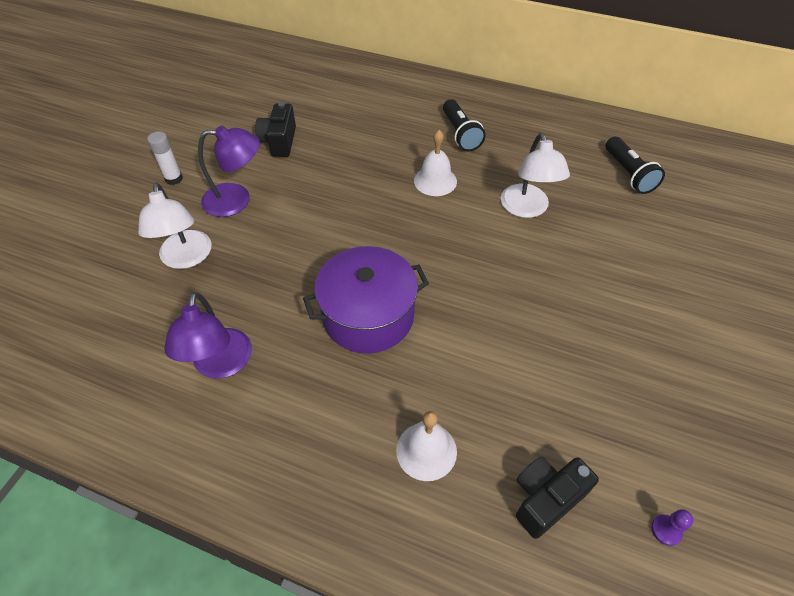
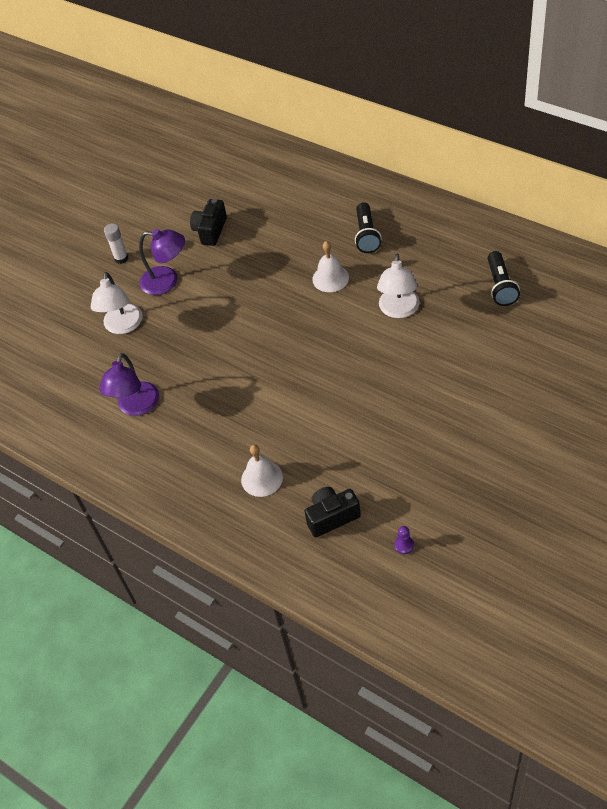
camera: 20 degrees right, 0 degrees up
purple pot [303,246,429,353] -> none

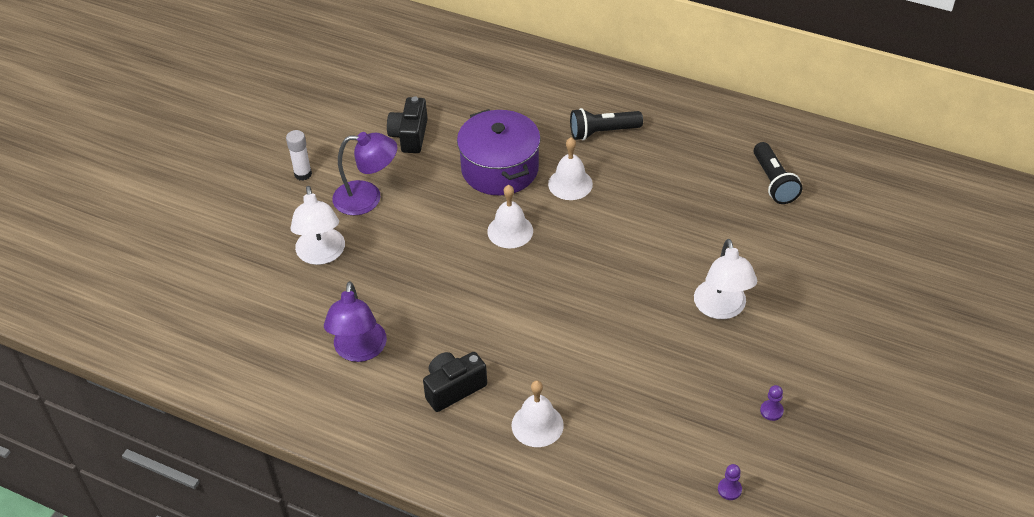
camera: 15 degrees left, 5 degrees down
black camera [304,487,361,537] -> black camera moved to [423,352,487,412]
black flashlight [355,202,382,253] -> black flashlight turned 90 degrees clockwise [570,108,643,140]
white lamp [377,254,420,318] -> white lamp moved to [694,239,757,319]
none -> purple pot [457,109,541,196]
none -> white bell [487,185,533,248]
none -> purple pawn [760,385,784,421]

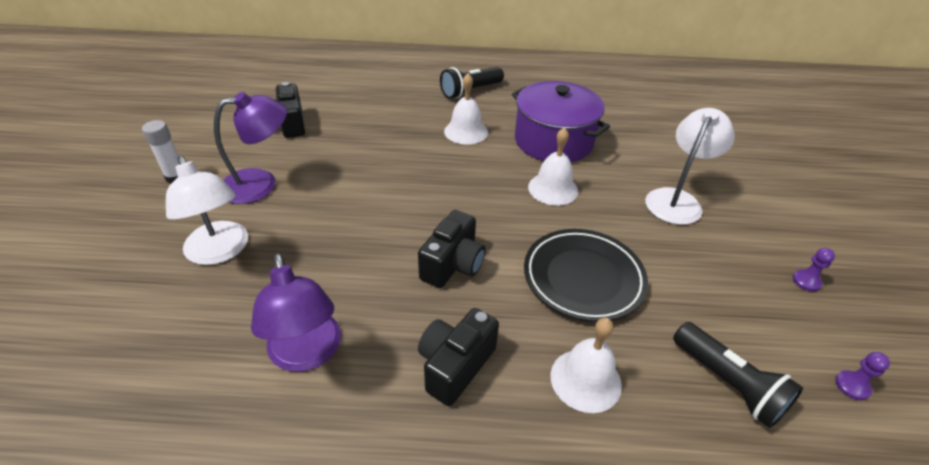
camera: 25 degrees left, 5 degrees down
purple pot [457,109,541,196] -> purple pot moved to [512,81,610,162]
white bell [487,185,533,248] -> white bell moved to [528,127,578,205]
white lamp [694,239,757,319] -> white lamp turned 120 degrees counterclockwise [645,108,735,225]
black flashlight [753,142,802,204] -> black flashlight moved to [673,322,803,428]
none -> black camera [418,210,486,288]
none -> black plate [524,229,648,322]

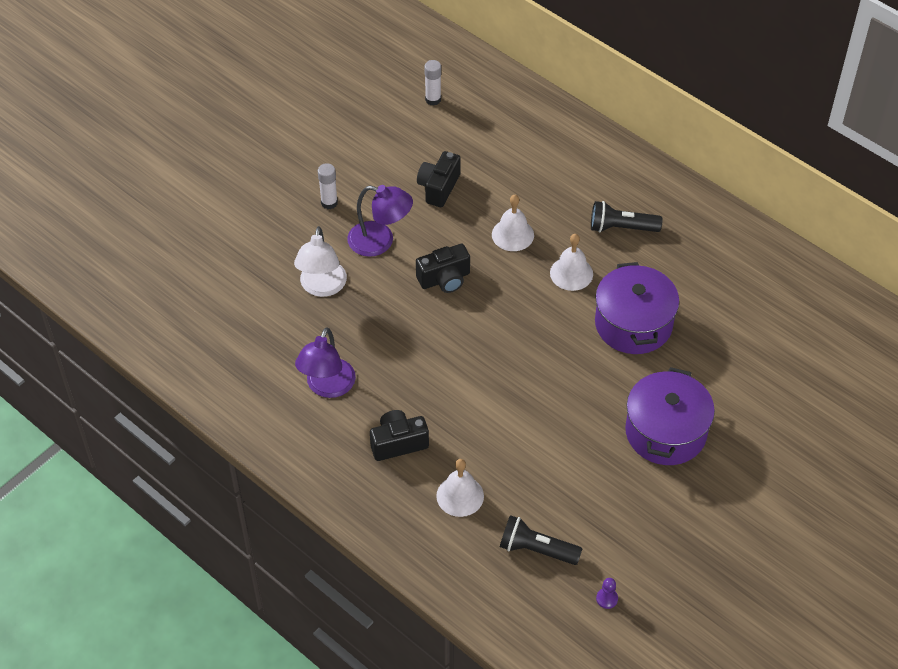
camera: 40 degrees right, 10 degrees up
black camera [418,210,486,288] -> black camera moved to [416,244,470,293]
black plate [524,229,648,322] -> none
white bell [528,127,578,205] -> white bell moved to [492,195,534,251]
white lamp [645,108,735,225] -> purple pot [625,367,715,465]
black flashlight [673,322,803,428] -> black flashlight turned 105 degrees clockwise [500,515,582,565]
purple pawn [793,248,835,292] -> none
none -> white glue stick [424,60,441,105]

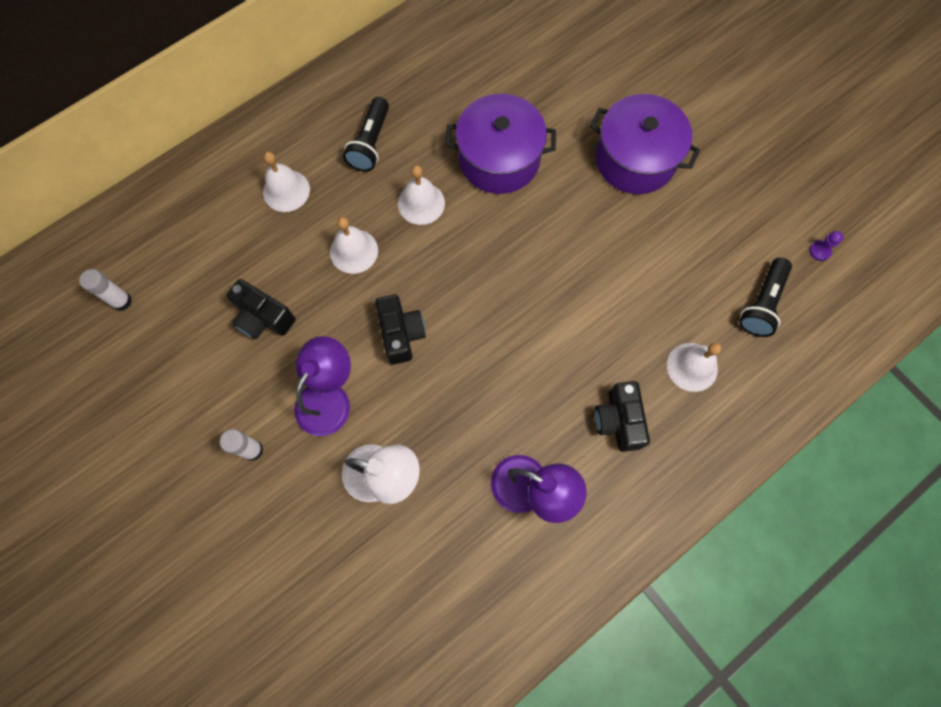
camera: 80 degrees left, 20 degrees up
none -> white bell [263,152,310,212]

